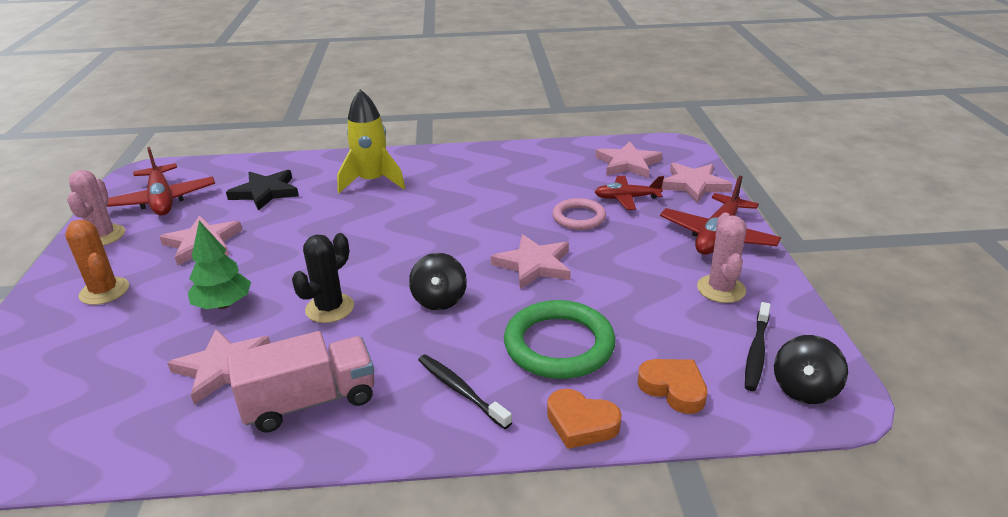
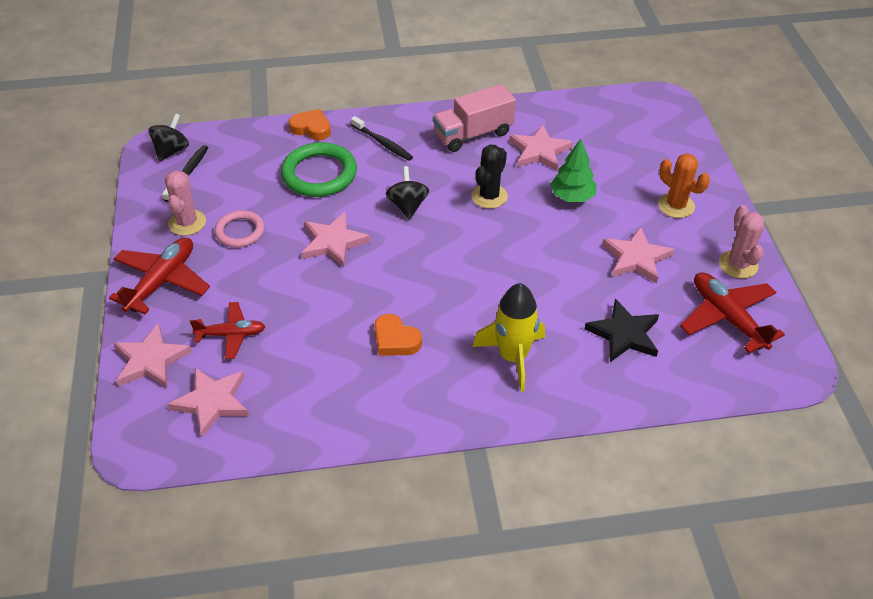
camera: 175 degrees right, 15 degrees up
pink ring [552,198,606,230] -> pink ring moved to [215,210,265,248]
orange heart [638,359,708,414] -> orange heart moved to [374,314,422,356]

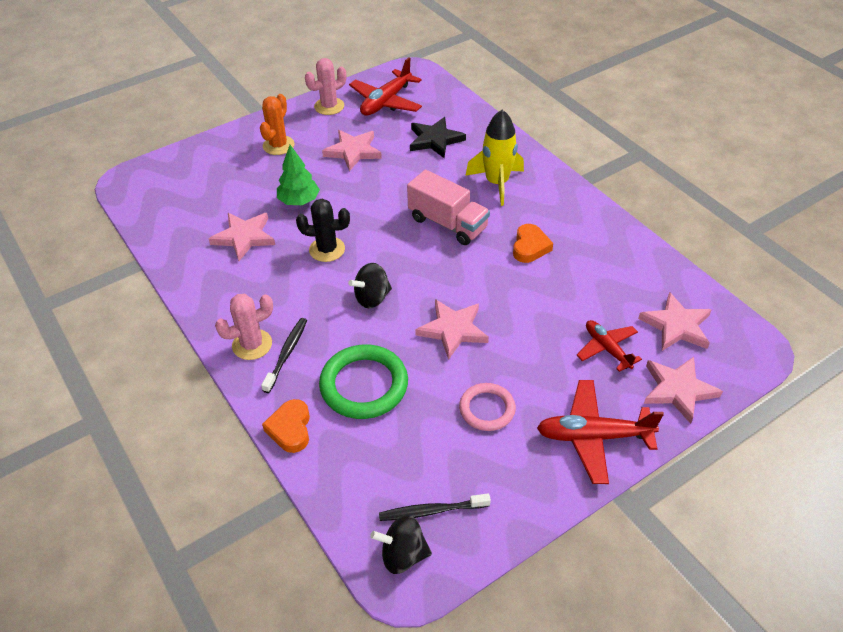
camera: 115 degrees left, 0 degrees up
pink cactus [165,170,206,236] -> pink cactus moved to [215,294,273,360]
pink truck [433,84,516,152] -> pink truck moved to [407,170,490,245]

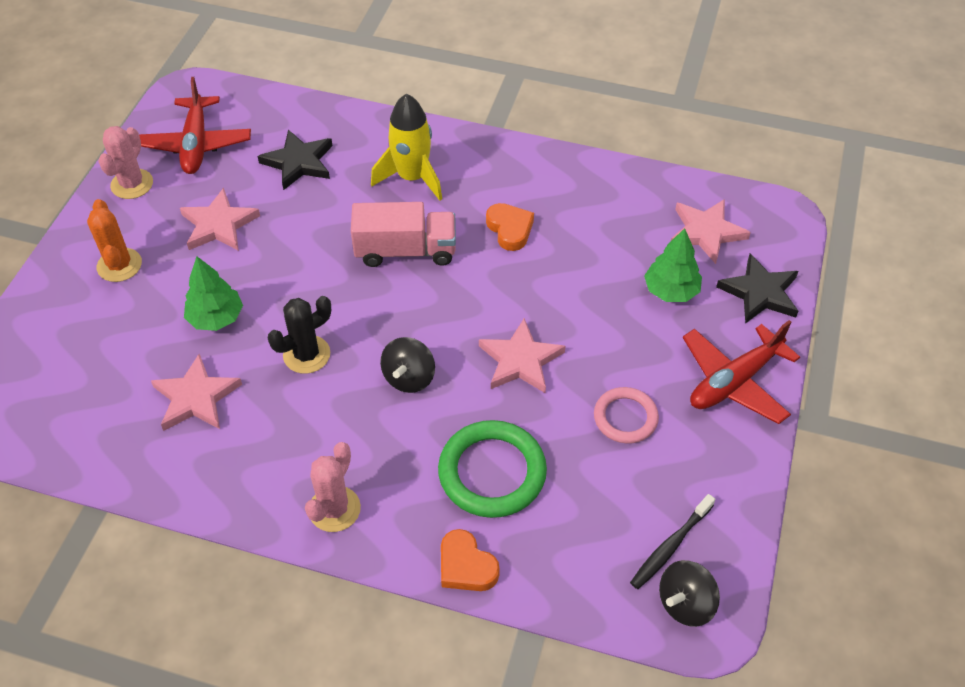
camera: 40 degrees left, 5 degrees up
black toothbrush [261,318,307,393] -> none
red plane [577,320,642,372] -> green tree [644,228,702,302]
pink star [644,357,723,424] -> black star [716,254,798,324]

